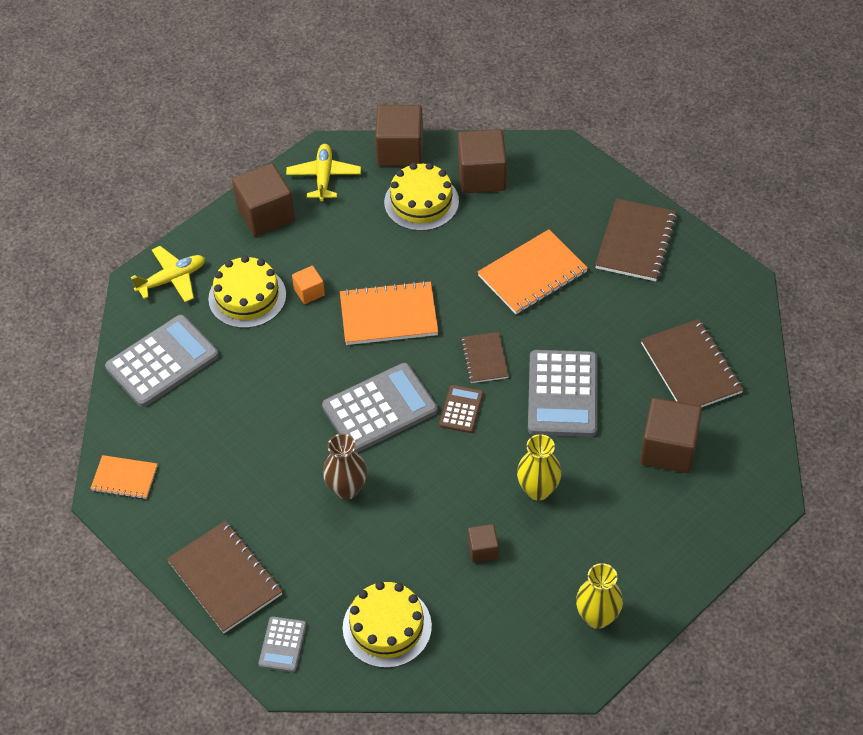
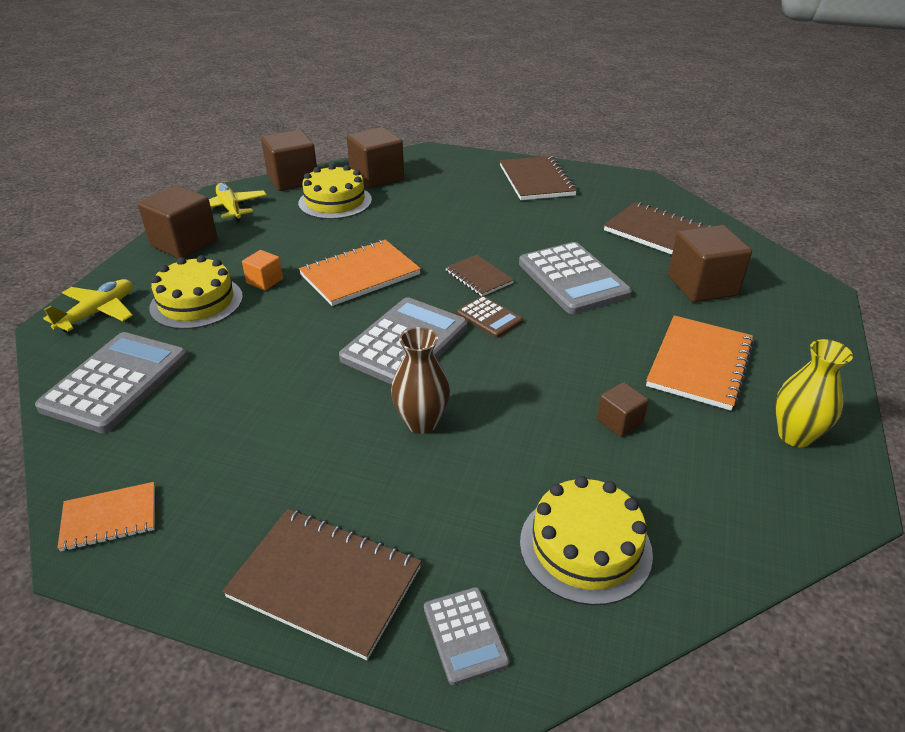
camera: 30 degrees left, 15 degrees down
brown calculator [439,385,484,433] -> brown calculator turned 150 degrees clockwise [457,296,523,338]
orange notebook [478,229,588,314] -> orange notebook moved to [646,315,754,411]
yellow vase [517,434,561,501] -> none

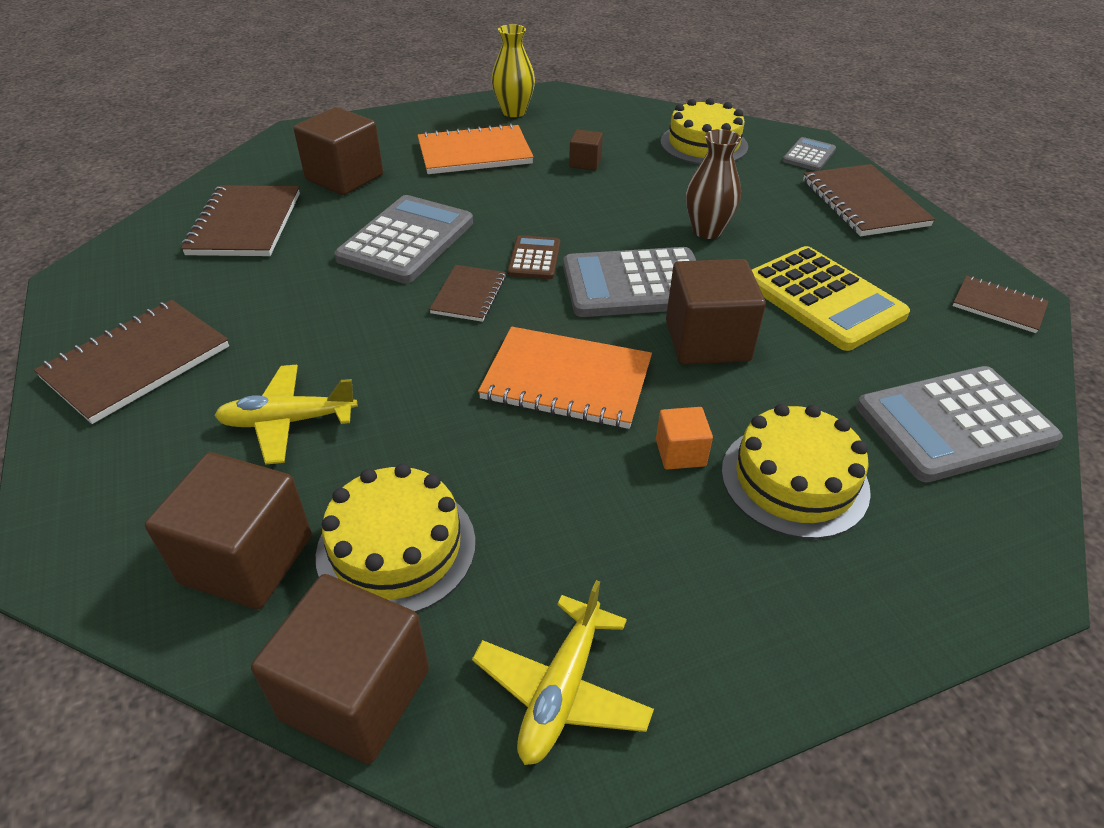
camera: 130 degrees left, 5 degrees up
yellow plane [43,279,133,332] -> yellow plane moved to [214,365,357,465]
orange notebook [57,482,155,552] -> brown notebook [953,276,1049,333]
brown cube [138,185,218,258] -> brown cube moved to [666,259,766,365]
none -> yellow calculator [752,246,910,351]

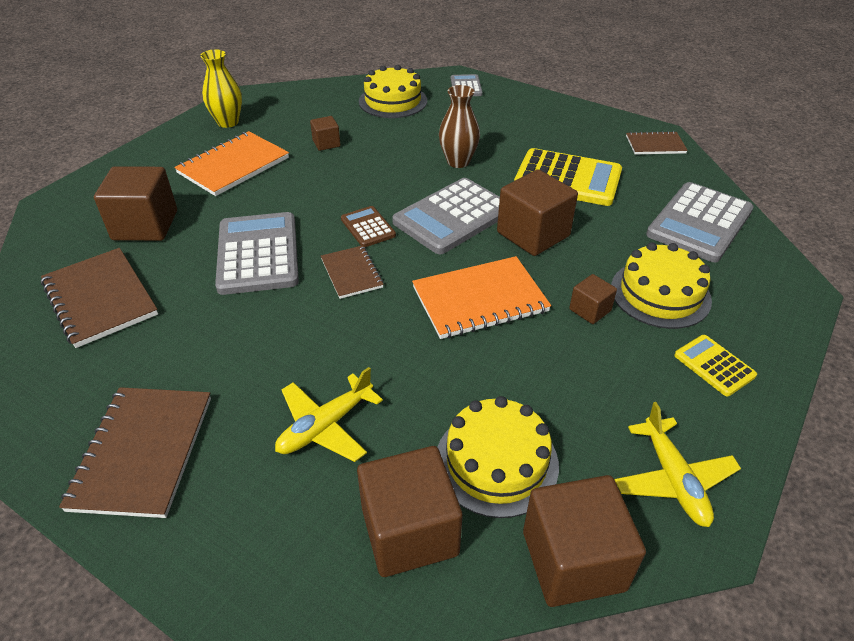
camera: 35 degrees left, 0 degrees up
orange cube [656,407,713,469] -> brown cube [569,274,617,324]
brown notebook [803,164,935,236] -> none
none -> yellow calculator [674,335,757,396]

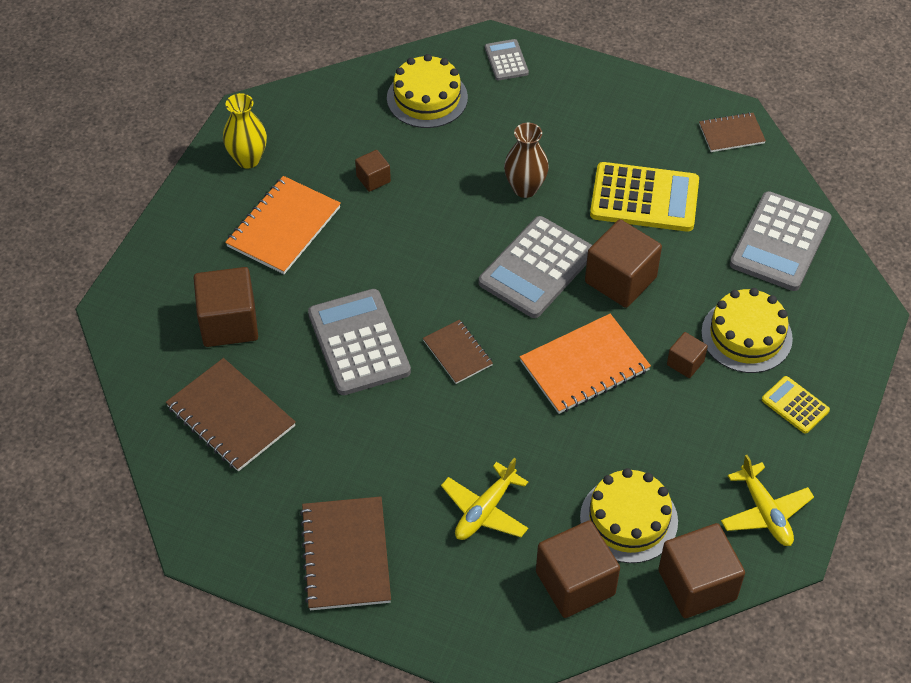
camera: 10 degrees left, 10 degrees up
brown calculator [341,206,396,247] -> none

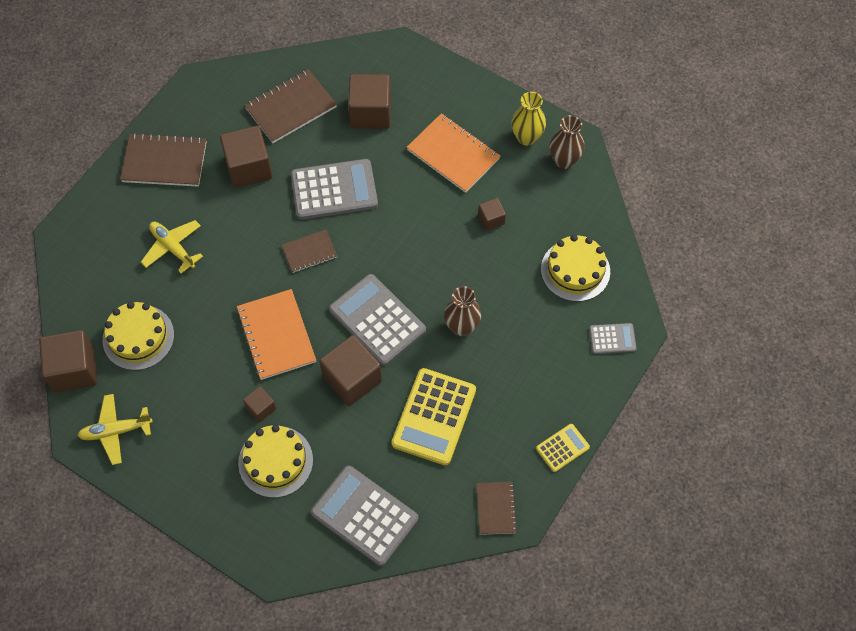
camera: 100 degrees right, 10 degrees up
brown cube [536,520,620,618] -> brown cube moved to [220,126,273,188]
yellow calculator [762,376,830,434] -> yellow calculator moved to [536,424,590,472]
none -> brown vase [550,115,584,169]

